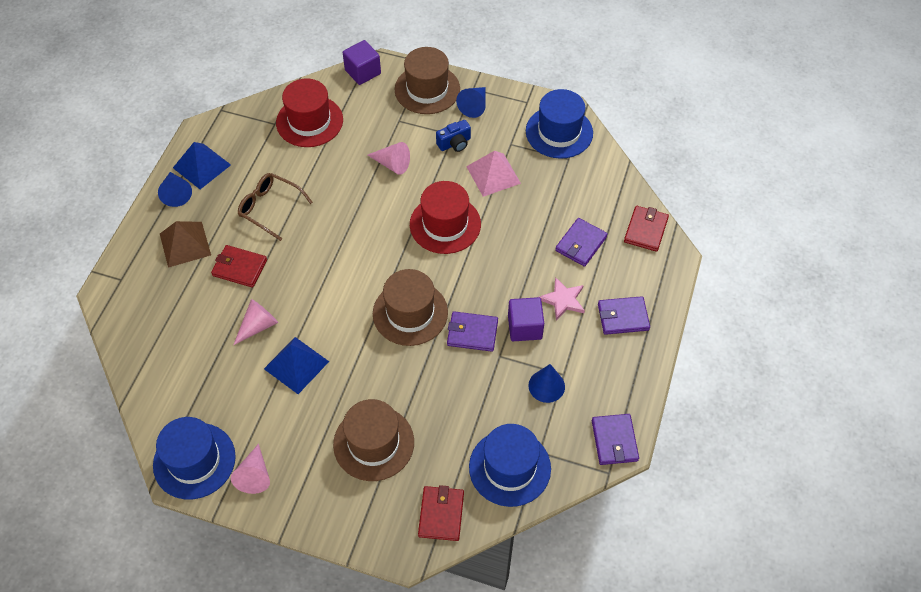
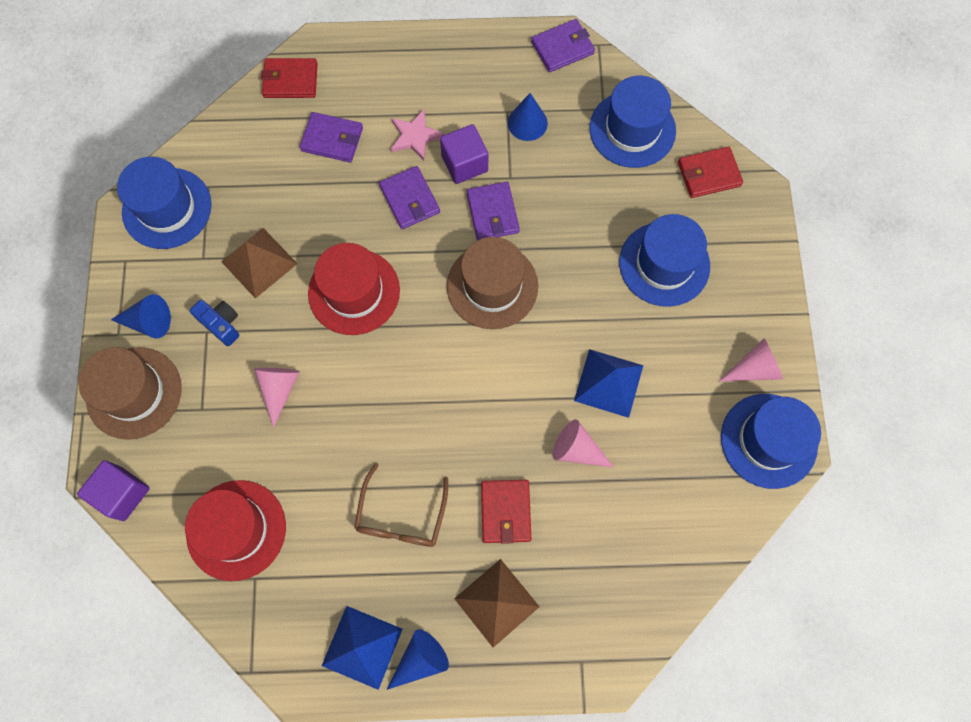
camera: 110 degrees left, 15 degrees up
brown hat [333,399,414,481] -> blue hat [619,214,710,307]
pink pyramid [466,151,521,197] -> brown pyramid [221,228,297,299]
purple wallet [598,296,650,335] -> purple wallet moved to [379,166,440,229]

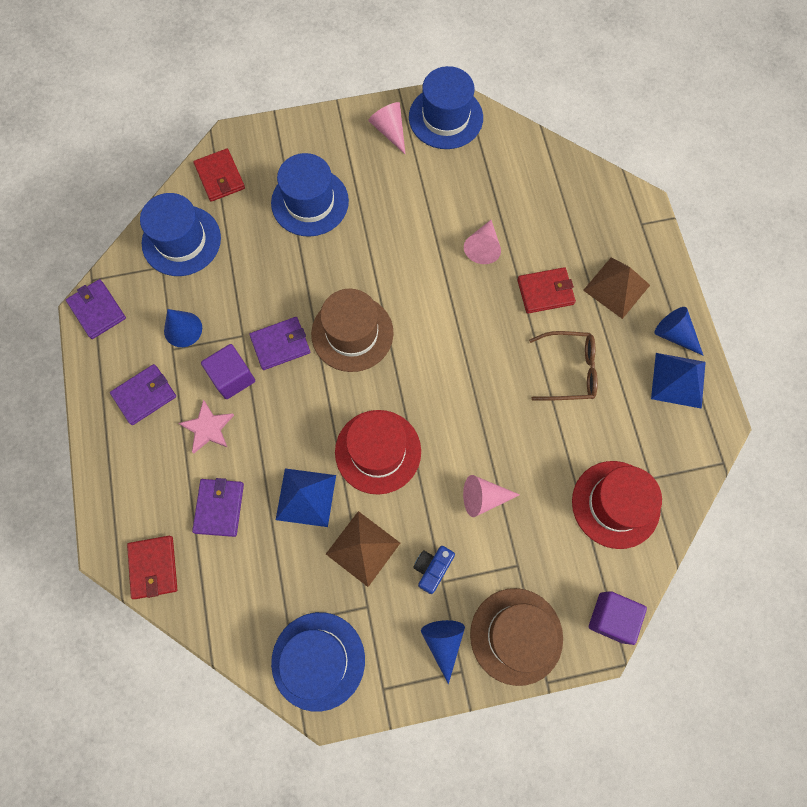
camera: 100 degrees left, 0 degrees up
purple wallet [379,166,440,229] -> purple wallet moved to [110,364,176,425]
blue pyramid [574,349,643,418] -> blue pyramid moved to [276,468,336,527]

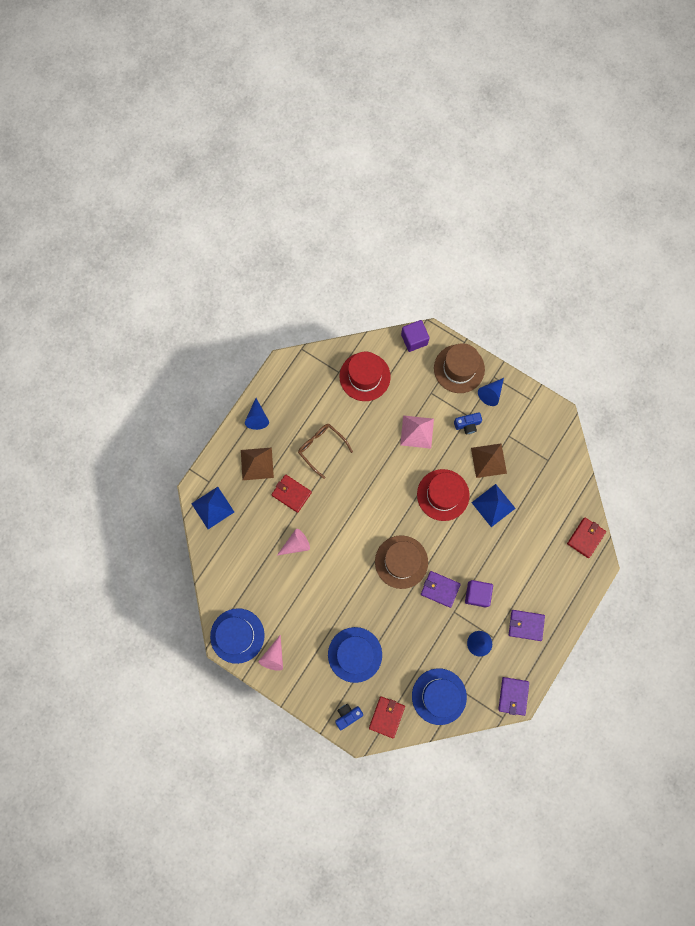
camera: 135 degrees left, 5 degrees up
pink star [179,400,234,454] -> none
purple wallet [192,478,244,537] -> none
blue hat [271,612,365,712] -> none
pink cone [463,475,520,517] -> pink pyramid [400,415,434,449]
blue pyramid [651,353,706,409] -> blue pyramid moved to [191,487,234,529]
none -> blue camera [335,704,363,730]

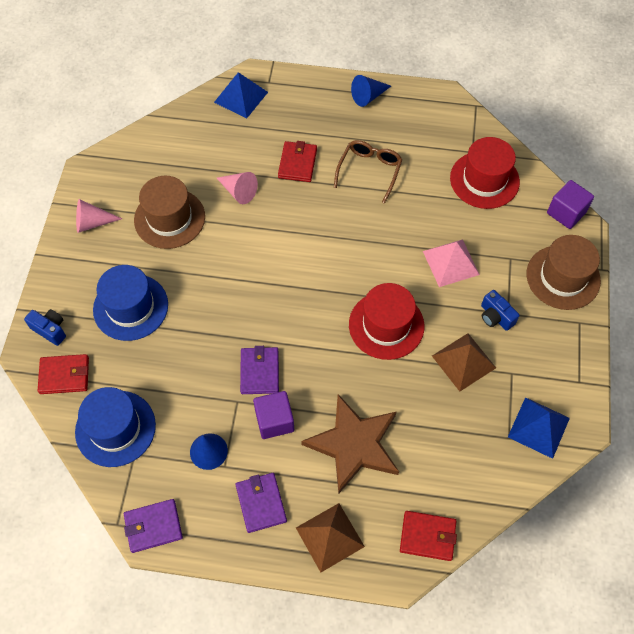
camera: 65 degrees right, 15 degrees down
blue hat [210,608,265,664] -> none
brown pyramid [241,447,274,480] -> brown pyramid moved to [296,503,365,572]
brown hat [375,535,428,589] -> brown hat moved to [134,176,205,249]
blue pyramid [471,484,516,527] -> blue pyramid moved to [508,397,570,459]
blue cone [478,378,504,406] -> none
none -> brown star [301,394,399,494]

